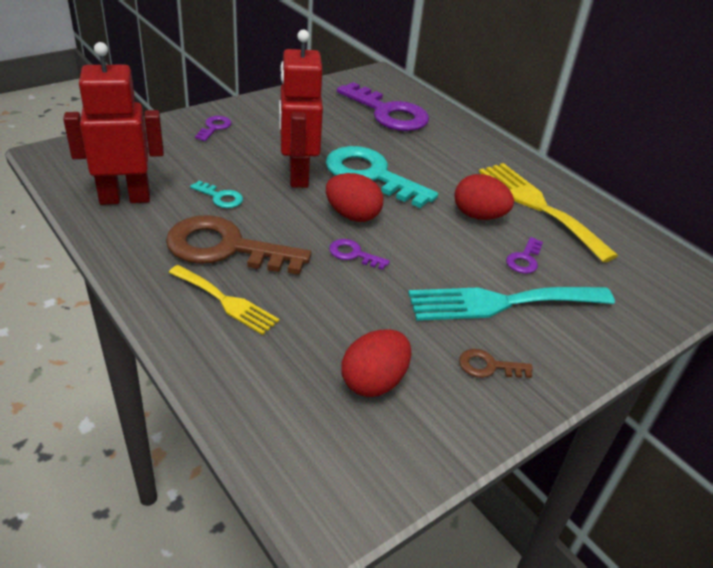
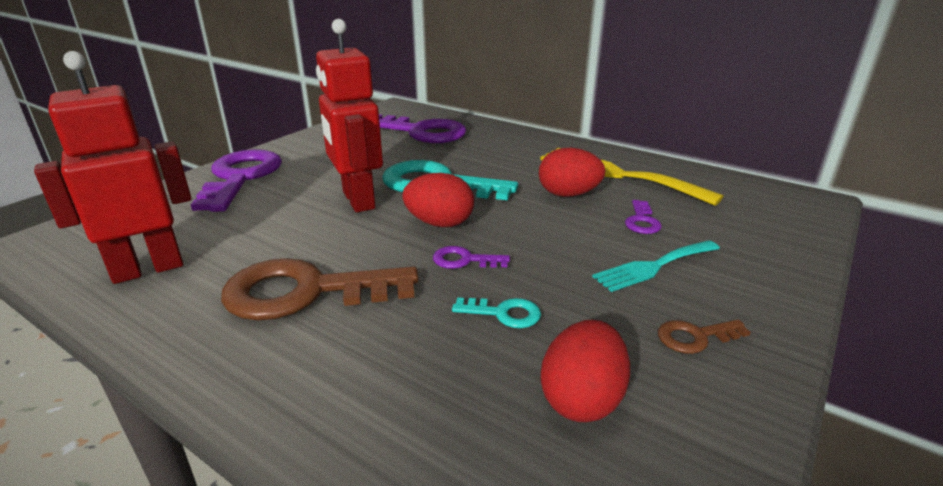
camera: 15 degrees left, 10 degrees down
yellow fork [168,265,280,335] -> none
turquoise key [190,181,243,208] -> turquoise key moved to [452,297,541,328]
purple key [195,116,231,141] -> purple key [190,149,282,212], size x2.28
turquoise fork [408,287,615,321] -> turquoise fork [592,240,720,292], size x0.61

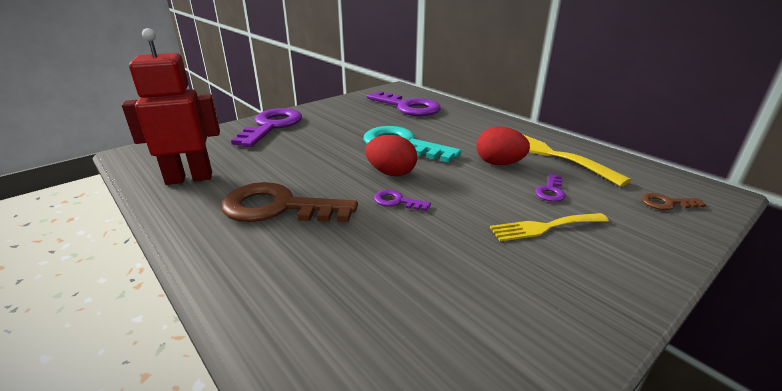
camera: 15 degrees right, 0 degrees up
red robot [316,19,383,212] -> none
turquoise key [452,297,541,328] -> none
red egg [540,320,630,422] -> none
turquoise fork [592,240,720,292] -> yellow fork [490,213,609,241]
brown key [658,320,751,354] -> brown key moved to [641,193,706,210]

